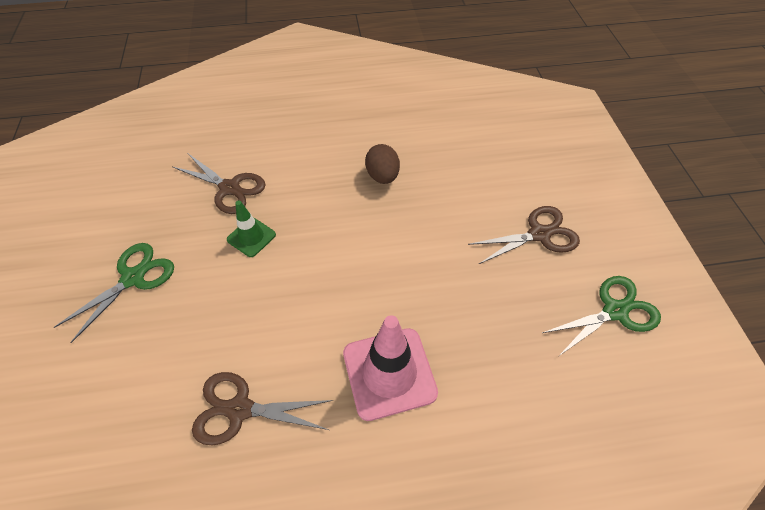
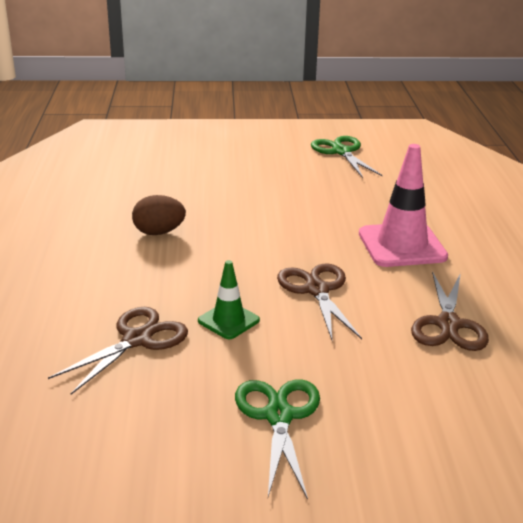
camera: 85 degrees left, 25 degrees down
green scissors [54,243,174,343] -> green scissors turned 45 degrees clockwise [235,379,320,500]
brown scissors [468,206,580,264] -> brown scissors moved to [277,263,362,340]

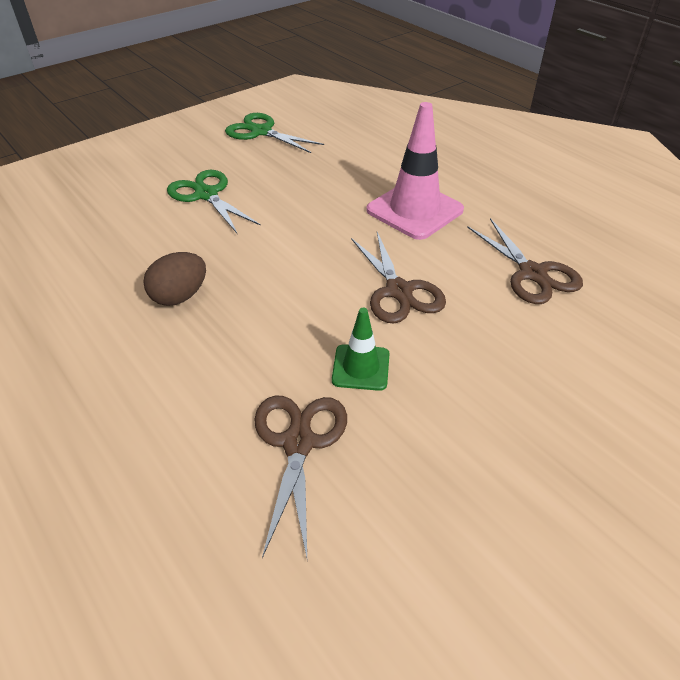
camera: 35 degrees left, 15 degrees up
green scissors [235,379,320,500] -> green scissors moved to [167,170,261,233]
brown scissors [277,263,362,340] -> brown scissors turned 150 degrees counterclockwise [351,232,446,323]

